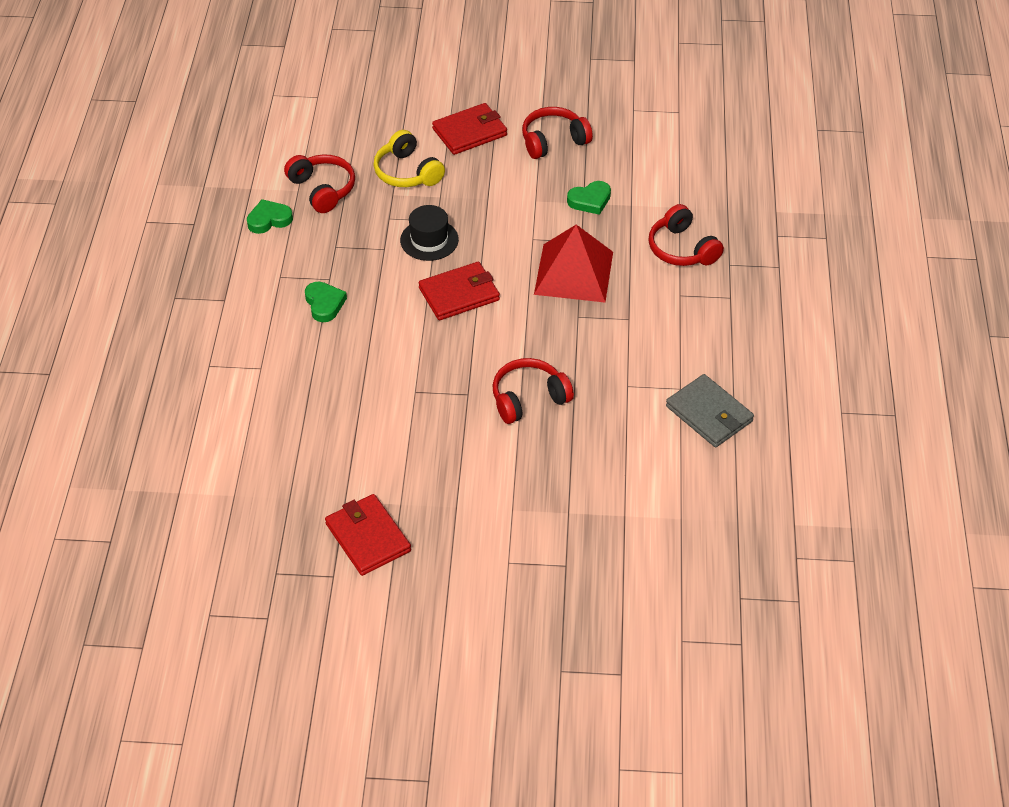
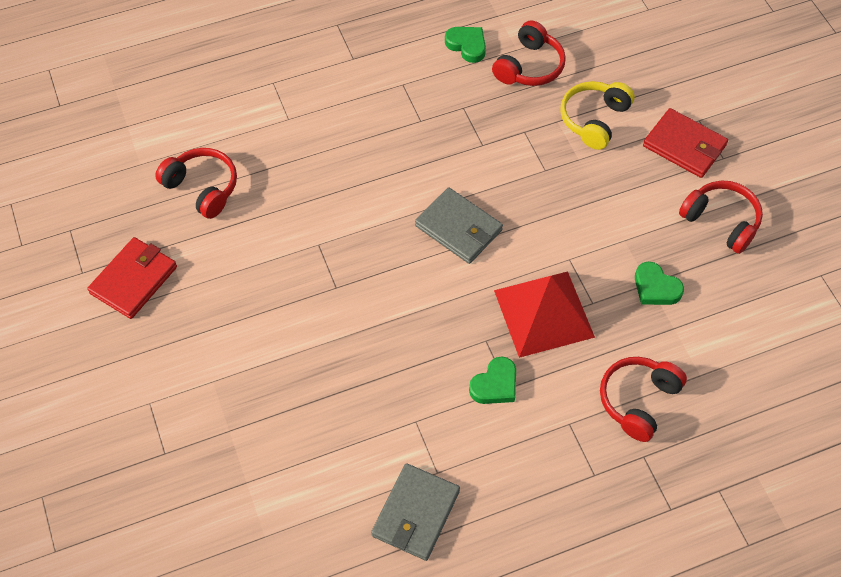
camera: 65 degrees right, 10 degrees up
green heart [305,282,347,322] -> green heart moved to [469,357,516,404]
black hat [400,205,459,261] -> none
red wallet [419,262,500,320] -> grey wallet [415,187,503,264]
red headphones [493,358,574,424] -> red headphones moved to [155,148,237,219]

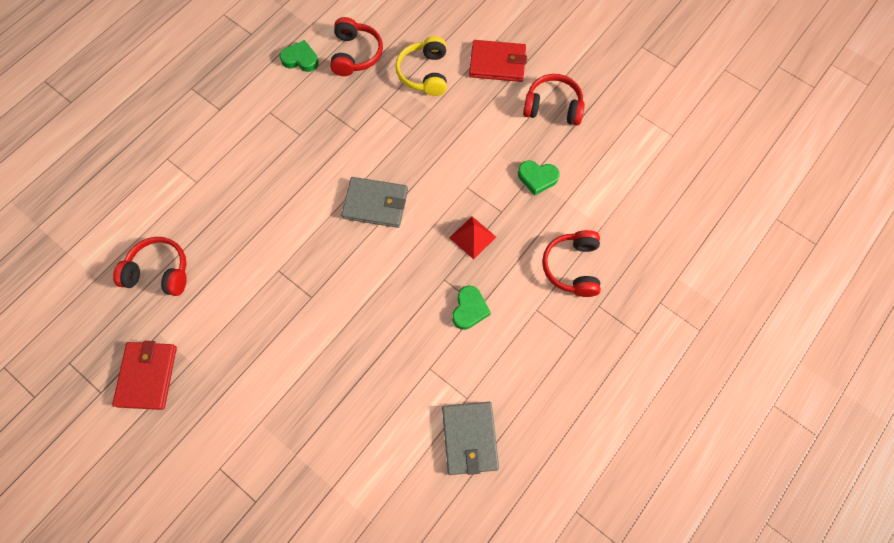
camera: 30 degrees left, 10 degrees up
red pyramid [494,271,595,358] -> red pyramid [450,216,496,260], size x0.53

